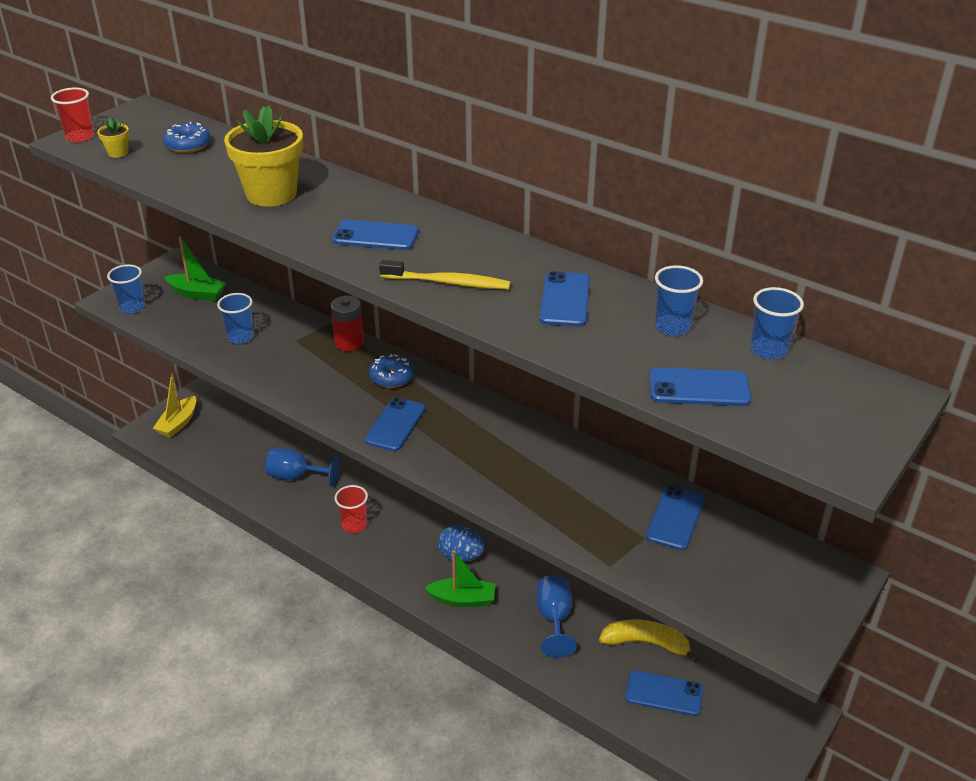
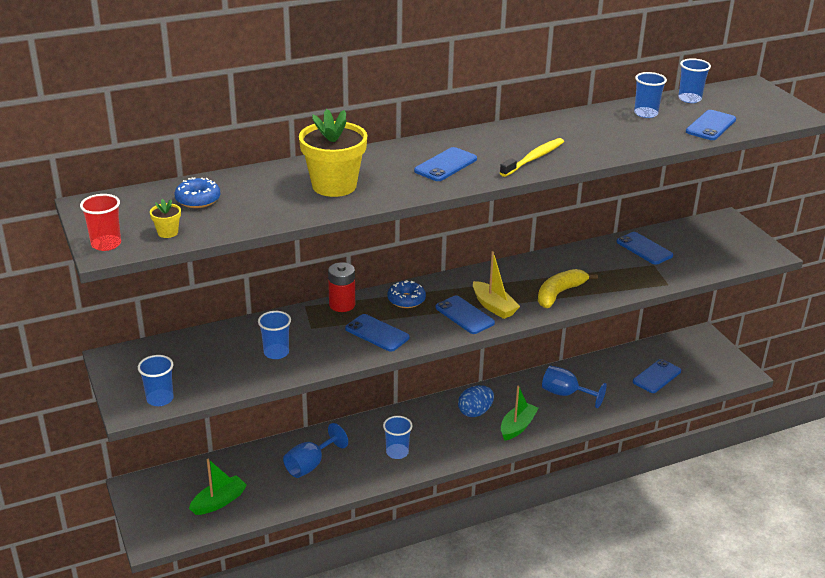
camera: 60 degrees left, 5 degrees down
yellow boat [153,373,196,438] -> yellow boat moved to [473,251,520,319]
green boat [164,236,226,301] -> green boat moved to [189,459,247,515]
red cup [335,485,368,533] -> blue cup [383,416,413,459]
blue phone [540,271,590,327] -> blue phone moved to [345,314,410,351]
yellow banana [599,619,698,663] -> yellow banana moved to [538,269,598,308]

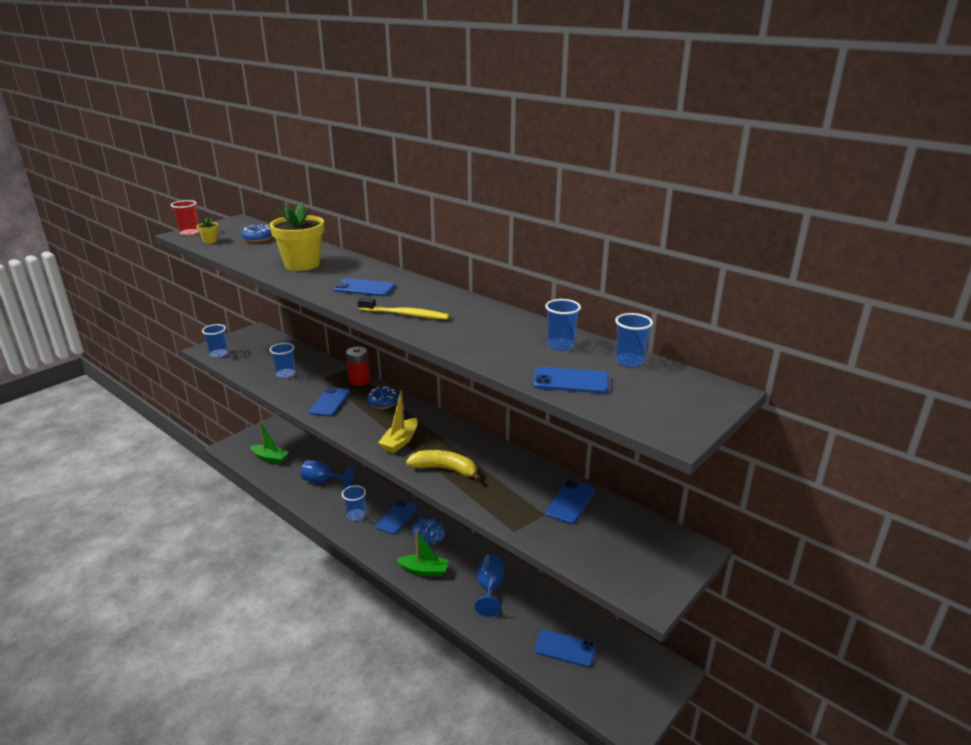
camera: 65 degrees right, 5 degrees down
blue phone [435,296,495,334] -> blue phone moved to [376,500,418,535]

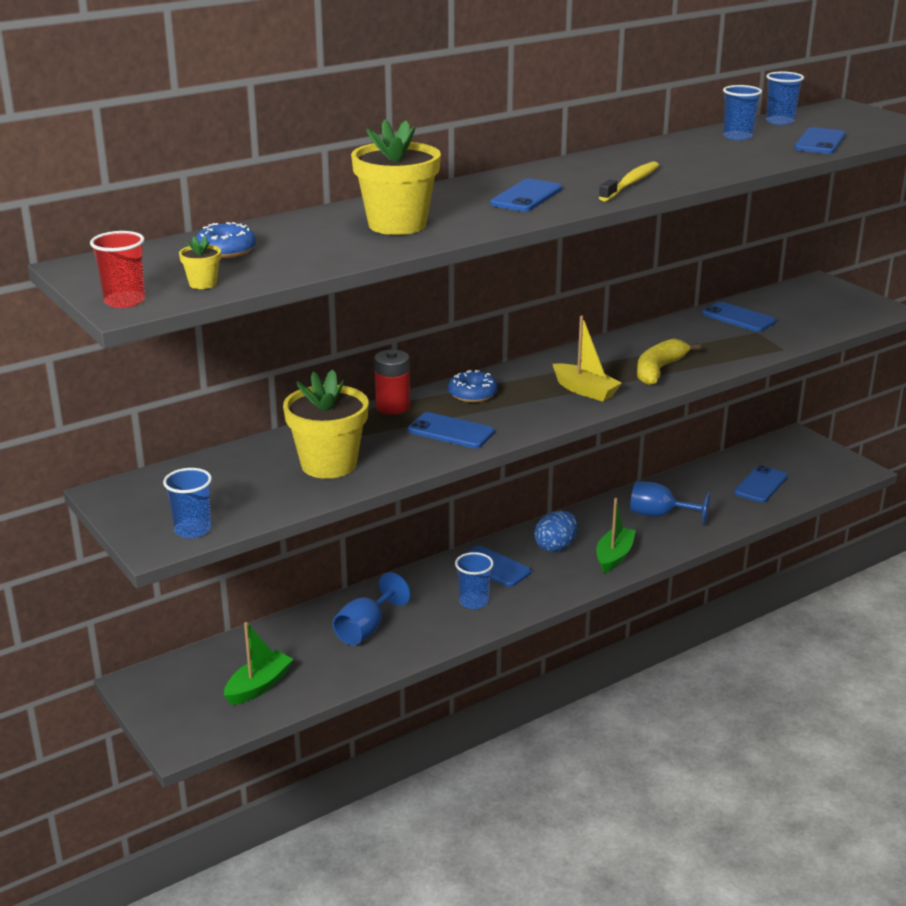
camera: 75 degrees left, 0 degrees up
blue cup [270,343,295,378] -> yellow flower pot [283,369,369,479]

